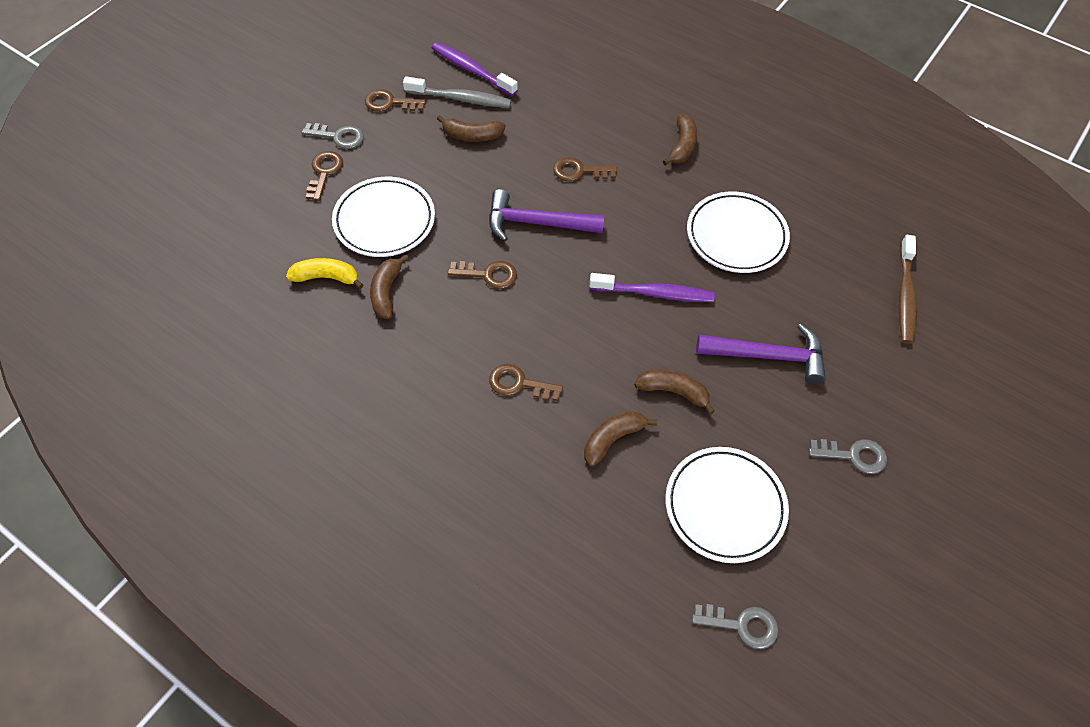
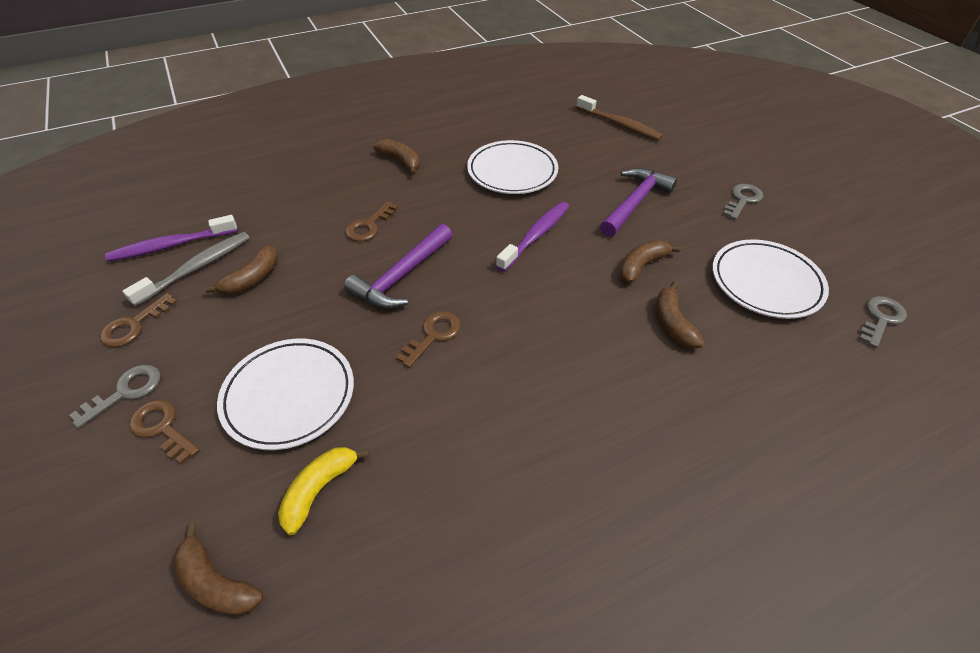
camera: 60 degrees left, 10 degrees down
brown banana [370,254,409,319] -> brown banana moved to [173,524,263,616]
brown key [489,364,563,401] -> none

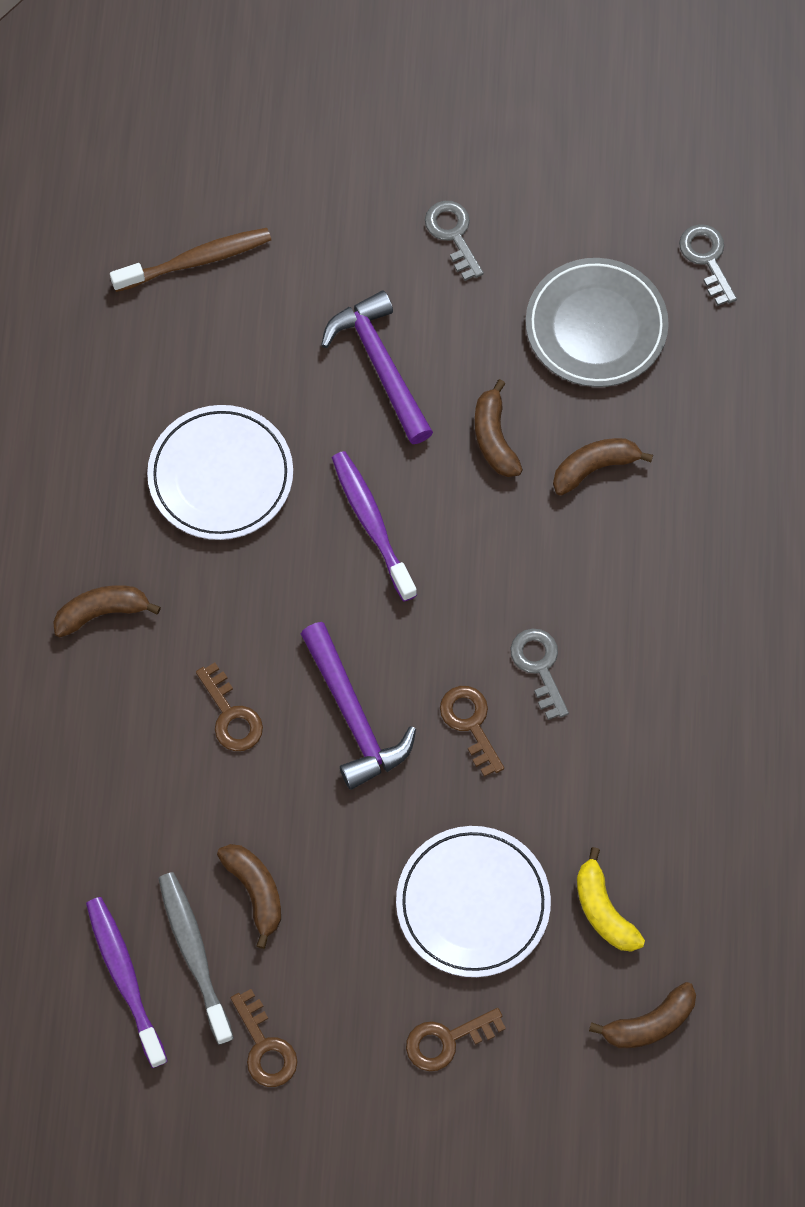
camera: 60 degrees left, 20 degrees up
grey key [69,365,160,428] -> grey key moved to [510,628,569,720]
purple toothbrush [105,215,238,262] -> purple toothbrush turned 150 degrees clockwise [86,897,168,1068]
brown banana [656,282,705,349] -> brown banana turned 135 degrees clockwise [553,438,653,496]
white plate [712,239,829,319] -> grey plate [526,258,669,387]

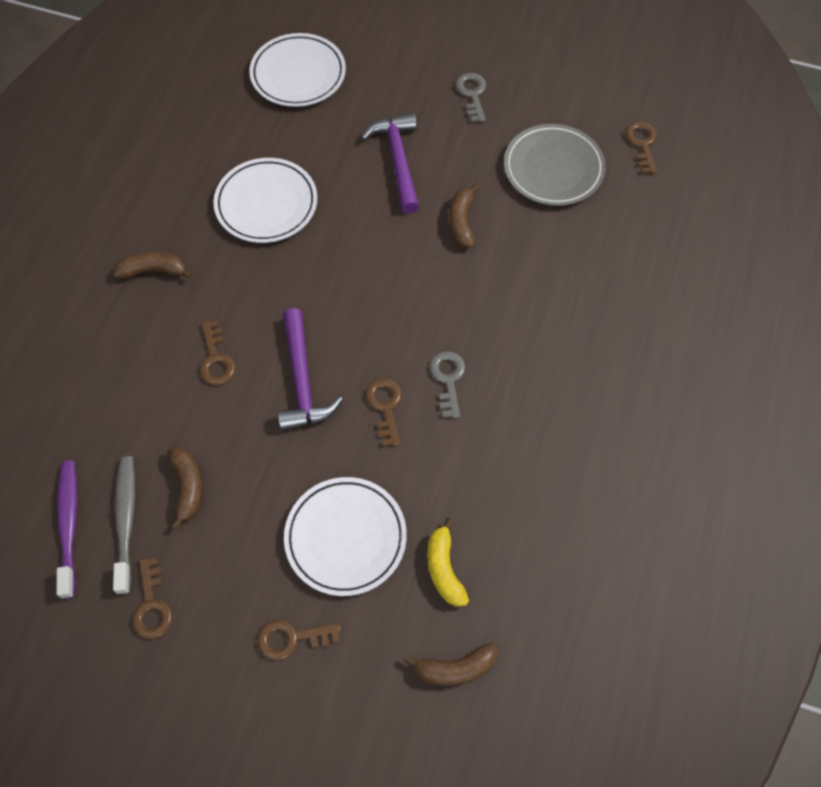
camera: 15 degrees right, 5 degrees down
brown toothbrush [110,228,271,292] -> white plate [250,33,346,107]
purple toothbrush [332,451,417,602] -> none
brown banana [553,438,653,496] -> none
grey key [679,224,737,306] -> brown key [625,122,657,174]

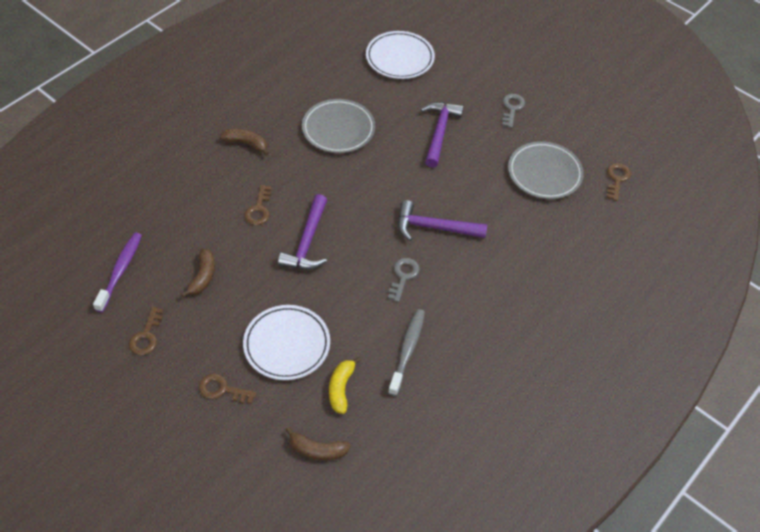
camera: 20 degrees right, 10 degrees down
grey toothbrush [113,456,135,594] -> grey toothbrush moved to [388,309,425,396]
white plate [213,158,317,243] -> grey plate [302,99,375,153]
brown key [365,378,402,447] -> none
brown banana [449,184,479,248] -> none
none -> purple hammer [398,200,487,241]

